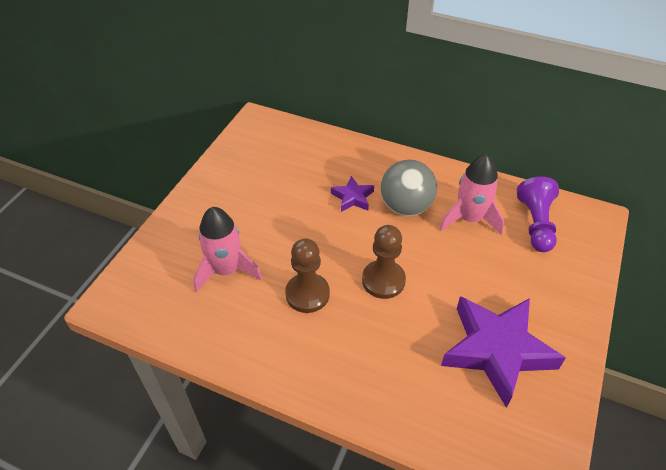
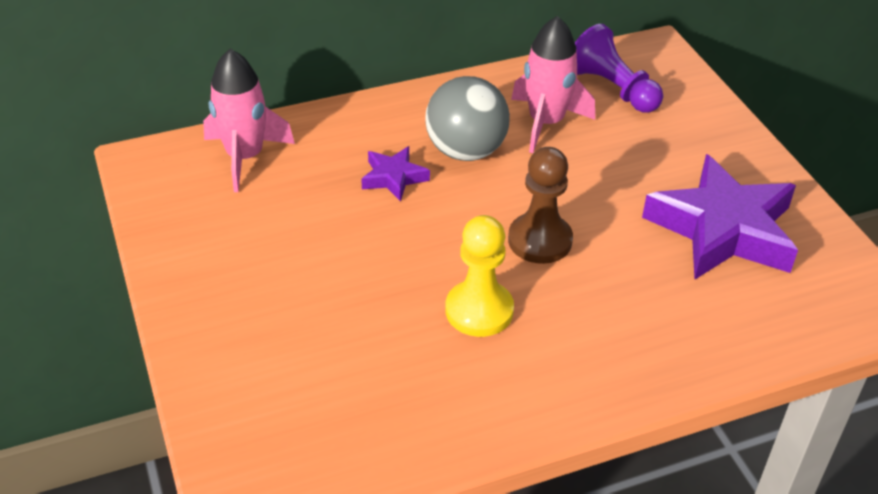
camera: 45 degrees left, 5 degrees down
pink rocket [193,207,262,293] -> pink rocket moved to [203,49,295,192]
brown pawn [285,239,330,313] -> yellow pawn [445,215,514,337]

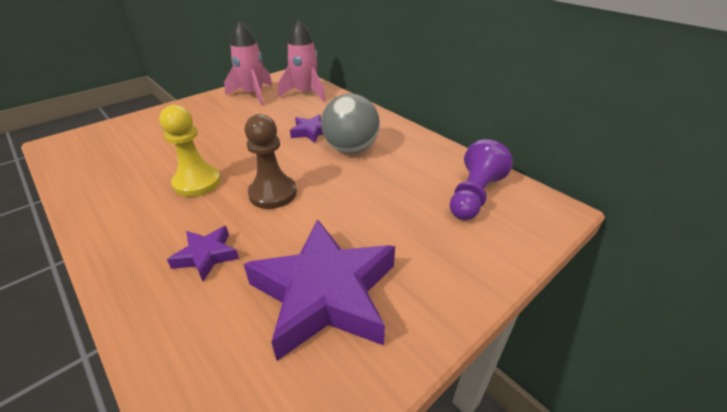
camera: 70 degrees right, 5 degrees down
pink rocket [511,16,595,153] -> pink rocket moved to [224,20,273,106]
none -> purple star [167,226,239,281]

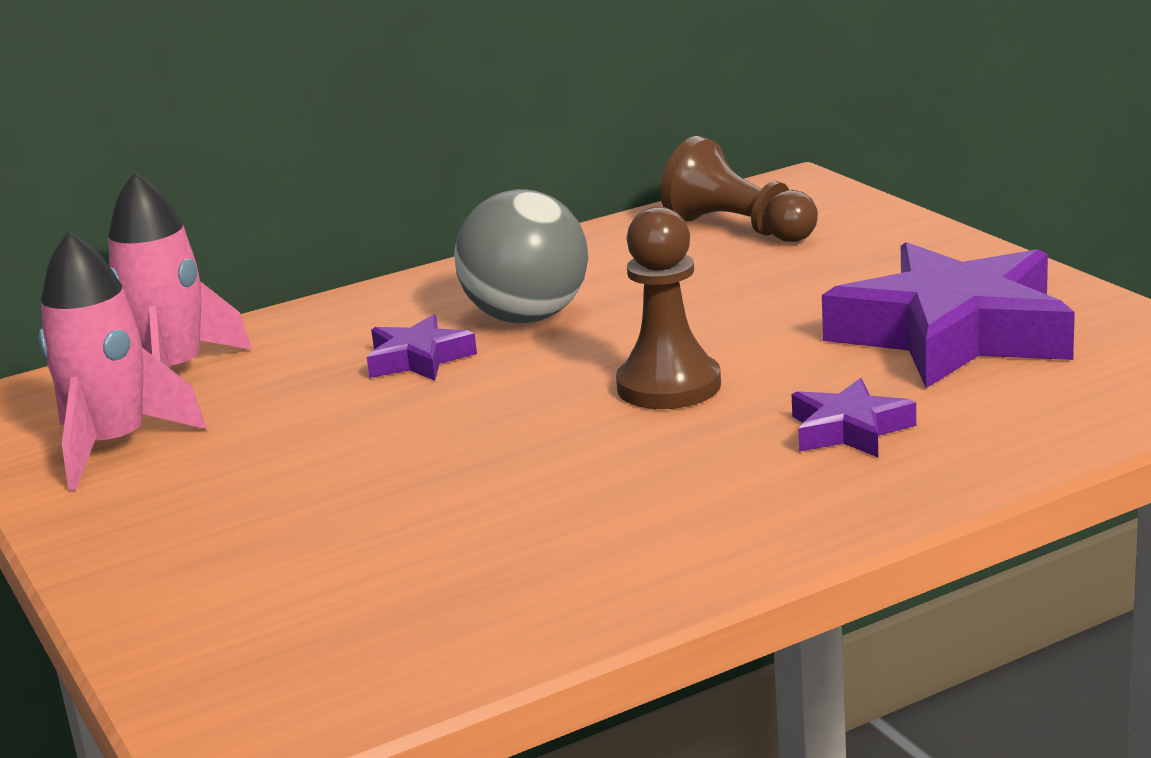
camera: 75 degrees left, 15 degrees down
yellow pawn [159,105,221,197] -> none
purple pawn [450,139,513,220] -> brown pawn [660,136,818,242]

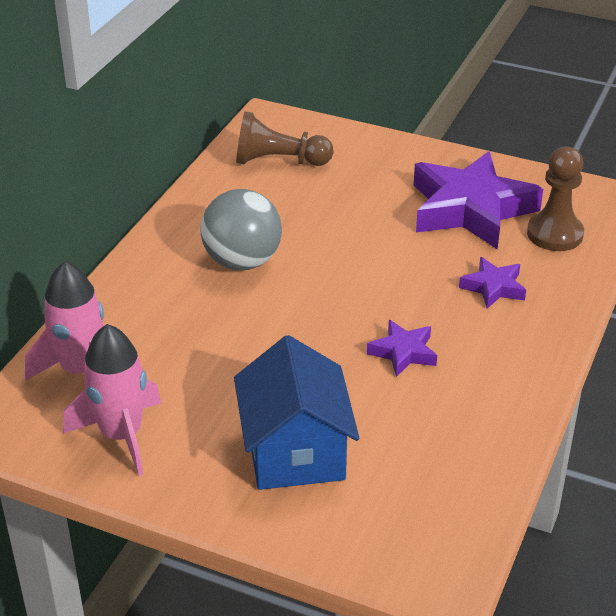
camera: 40 degrees left, 15 degrees up
purple star [367,314,477,381] -> purple star moved to [367,320,437,377]
brown pawn [616,206,721,409] -> brown pawn moved to [527,147,584,251]
none -> blue house [234,335,359,490]

